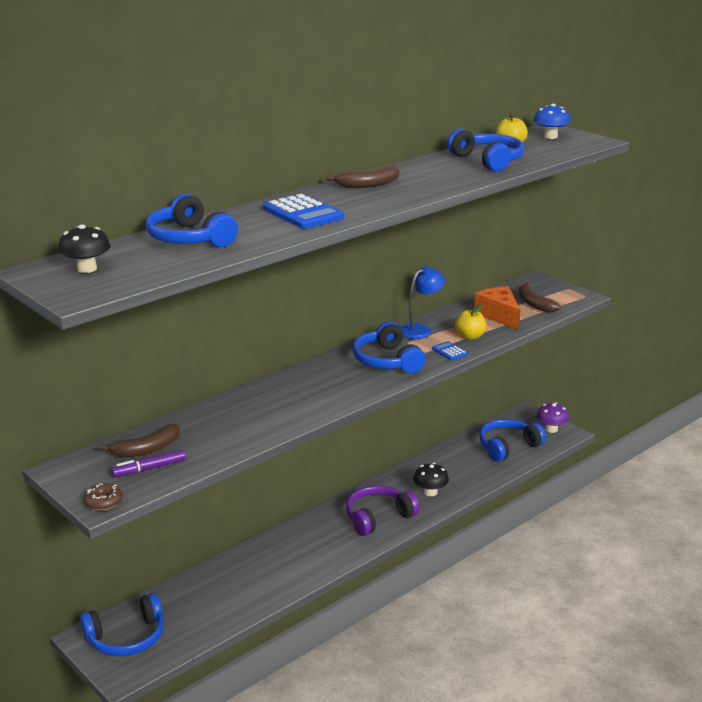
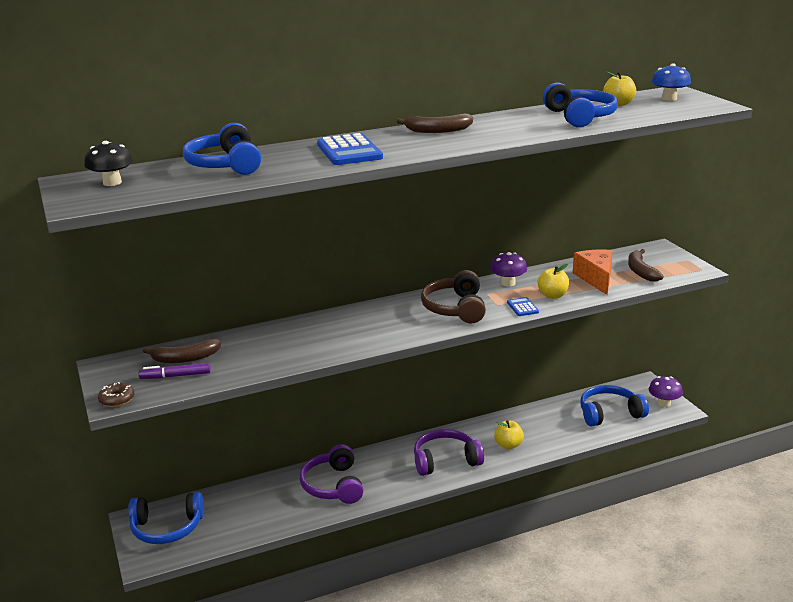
camera: 20 degrees right, 0 degrees up
blue headphones [353,322,425,374] -> brown headphones [421,270,486,324]
blue lamp [401,266,445,339] -> purple mushroom [490,252,527,286]
black mushroom [413,463,449,496] -> yellow apple [494,420,524,449]
none -> purple headphones [300,444,364,504]

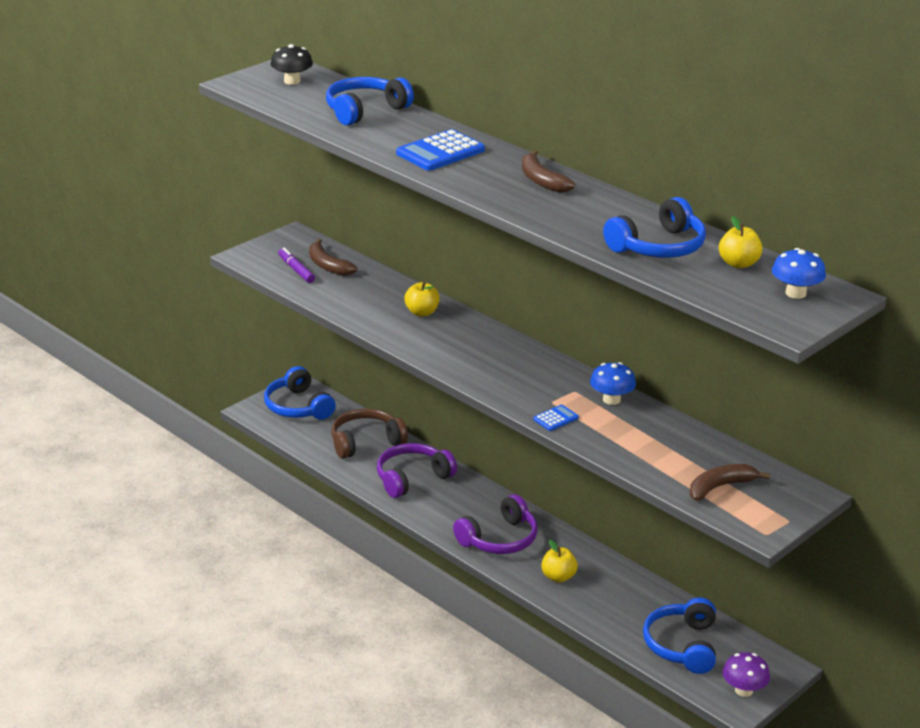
camera: 65 degrees right, 5 degrees up
brown donut [98,382,134,407] -> none
purple headphones [414,429,484,476] -> purple headphones turned 90 degrees clockwise [453,494,538,554]
brown headphones [421,270,486,324] -> brown headphones moved to [331,409,408,459]
purple mushroom [490,252,527,286] -> blue mushroom [590,362,636,405]
yellow apple [538,264,569,299] -> yellow apple moved to [404,282,440,316]
orange cheese [573,250,613,295] -> none
blue headphones [580,385,649,427] -> blue headphones turned 135 degrees counterclockwise [643,598,716,674]

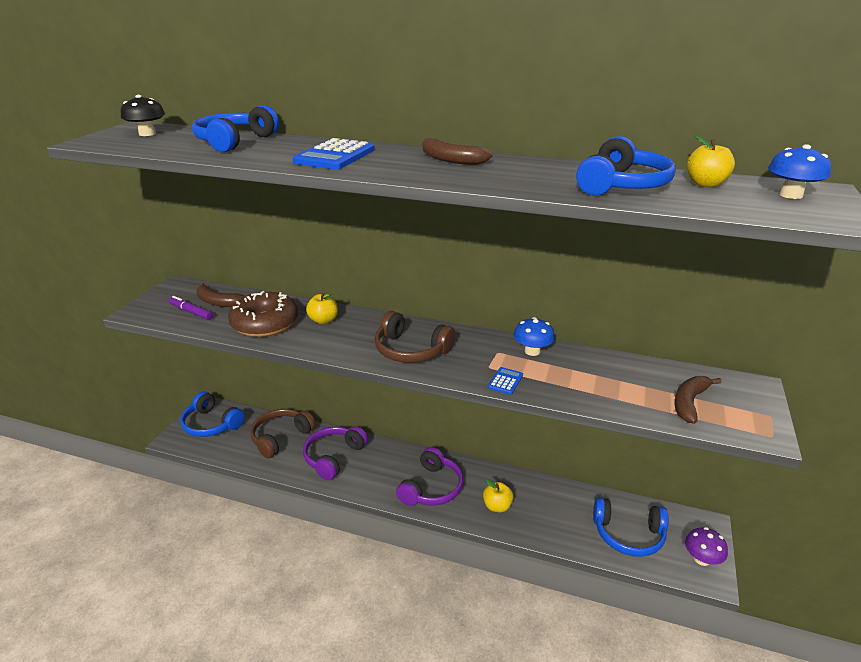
camera: 25 degrees left, 0 degrees up
blue headphones [643,598,716,674] -> blue headphones turned 60 degrees counterclockwise [593,497,668,557]
none -> brown donut [228,291,298,337]
none -> brown headphones [374,311,455,363]

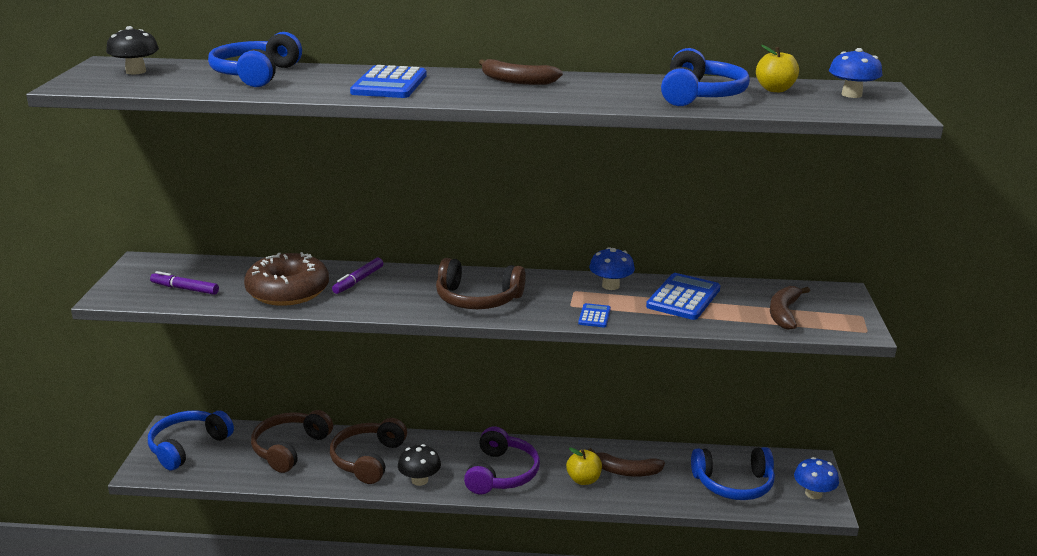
camera: 15 degrees left, 5 degrees down
blue headphones [180,392,245,437] -> blue headphones turned 105 degrees clockwise [148,411,234,470]
brown banana [196,283,245,307] -> brown banana moved to [588,448,665,477]
purple headphones [303,426,368,480] -> brown headphones [330,418,407,484]
yellow apple [306,293,338,324] -> purple marker [332,258,383,294]
purple mushroom [685,527,728,566] -> blue mushroom [794,457,839,499]
none -> black mushroom [398,444,441,486]
none -> blue calculator [646,273,721,320]

